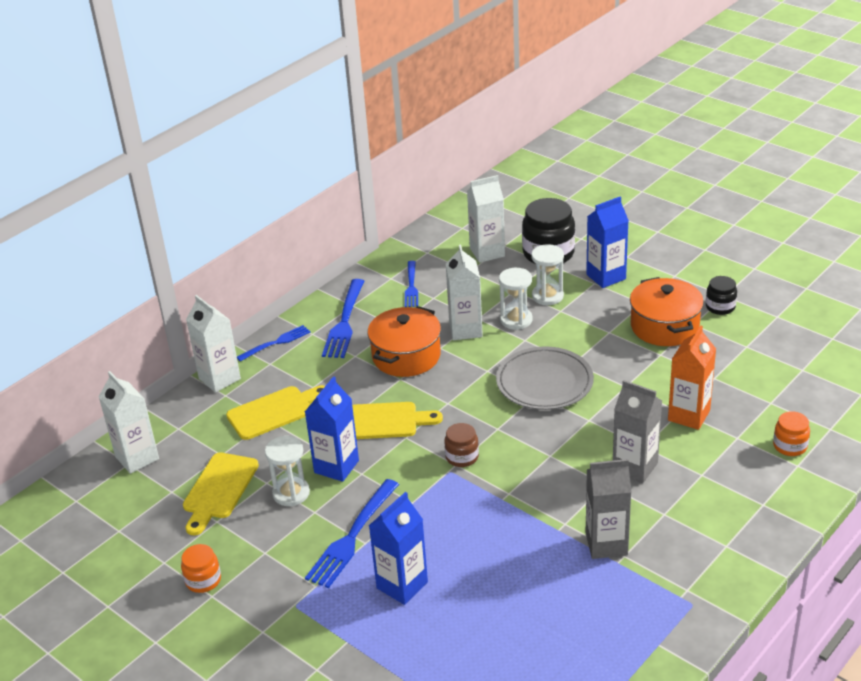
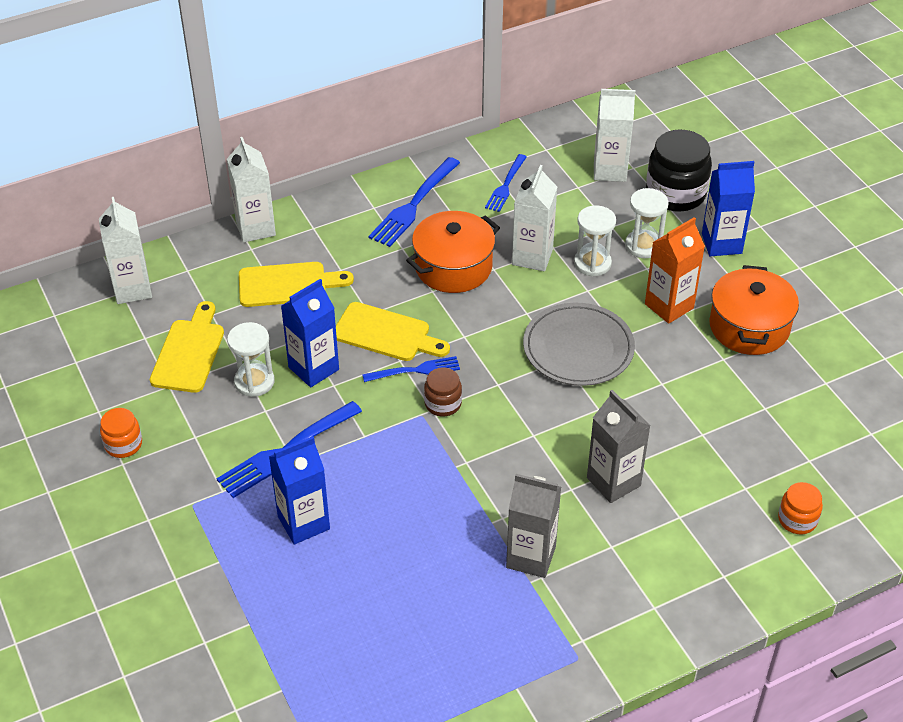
camera: 20 degrees right, 10 degrees up
yellow cutting board [183,452,259,535] -> yellow cutting board turned 150 degrees clockwise [150,301,224,393]
blue fork [237,325,311,361] -> blue fork moved to [362,356,460,382]
orange carton [668,326,716,430] -> orange carton moved to [645,217,705,324]
black jar [706,276,737,315] -> none

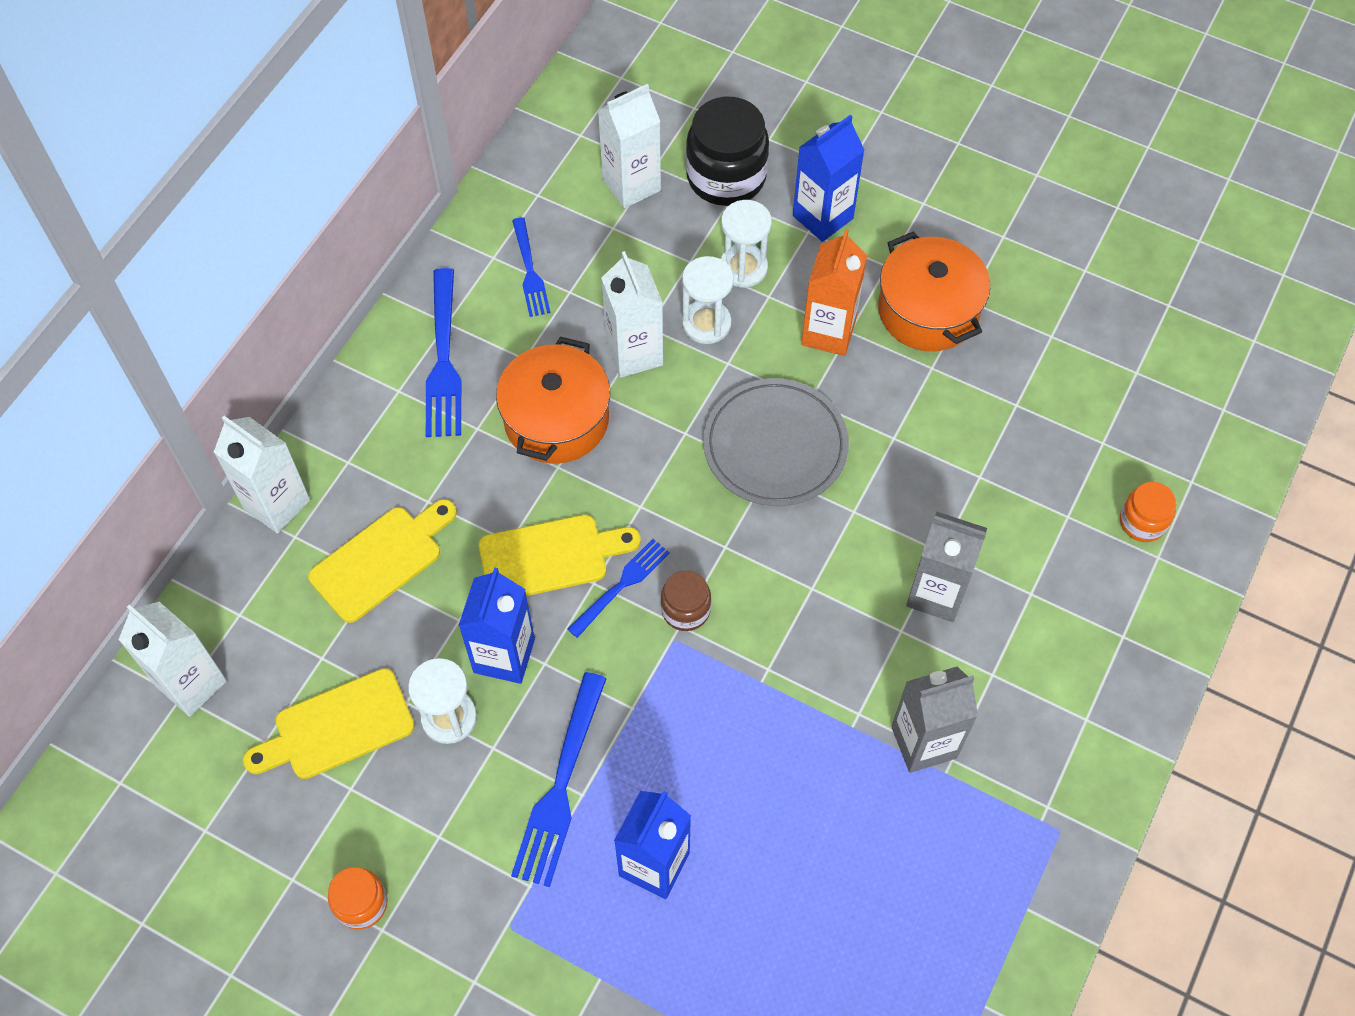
camera: 35 degrees left, 15 degrees up
yellow cutting board [150,301,224,393] -> yellow cutting board turned 90 degrees counterclockwise [243,668,415,779]

